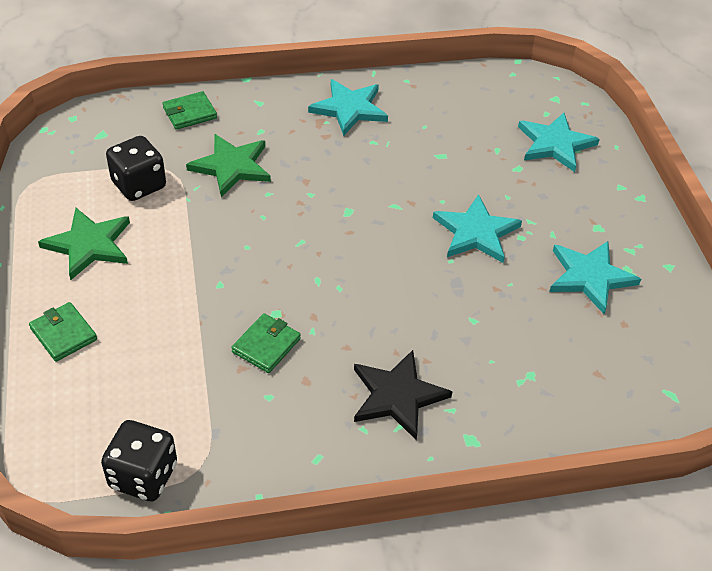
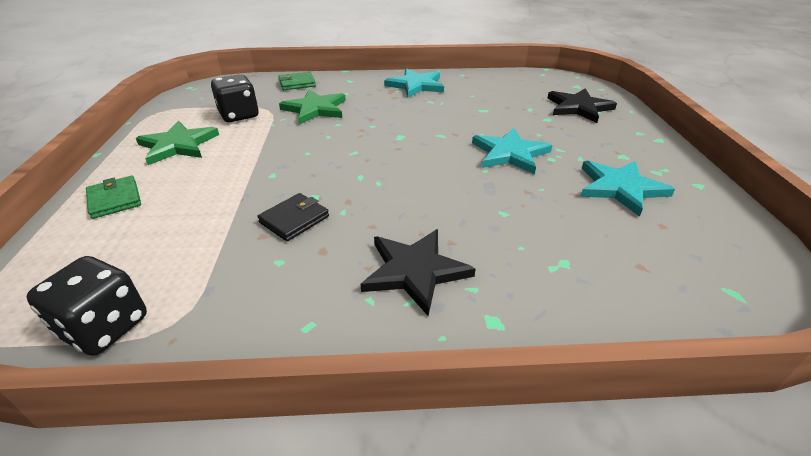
camera: 10 degrees right, 10 degrees down
green wallet [231,313,301,373] -> black wallet [257,193,329,241]
turquoise star [518,113,600,172] -> black star [548,88,617,123]

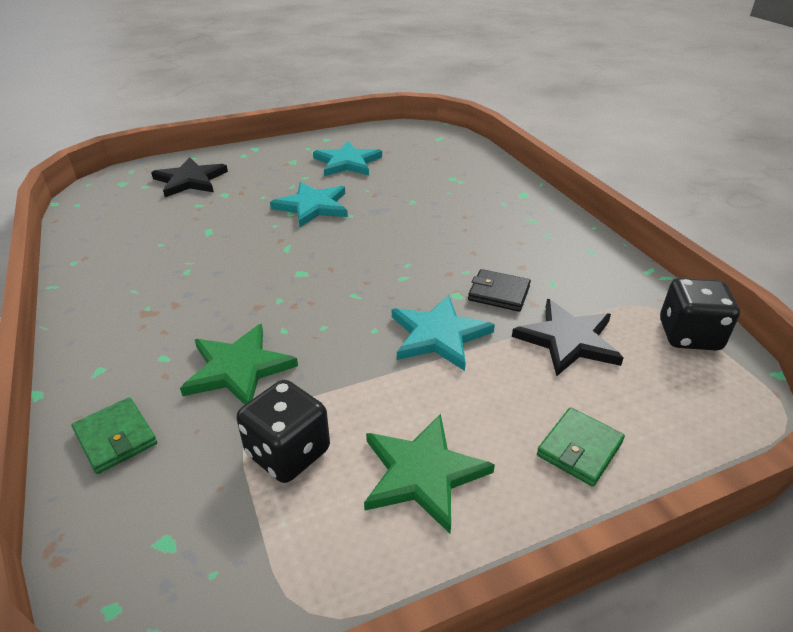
camera: 110 degrees left, 0 degrees up
black star [361,229,476,316] -> black star moved to [512,299,624,376]
turquoise star [384,68,444,98] -> turquoise star moved to [392,295,495,371]

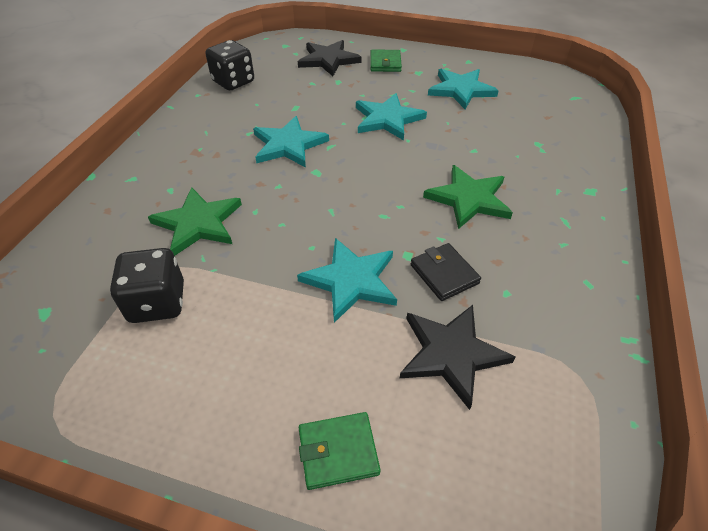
camera: 40 degrees right, 10 degrees up
green wallet [72,397,157,474] -> green wallet moved to [370,50,402,72]
green star [364,414,495,533] -> green star moved to [423,165,513,229]
black dice [660,278,740,351] -> black dice moved to [206,40,254,90]
none -> turquoise star [253,116,329,168]

